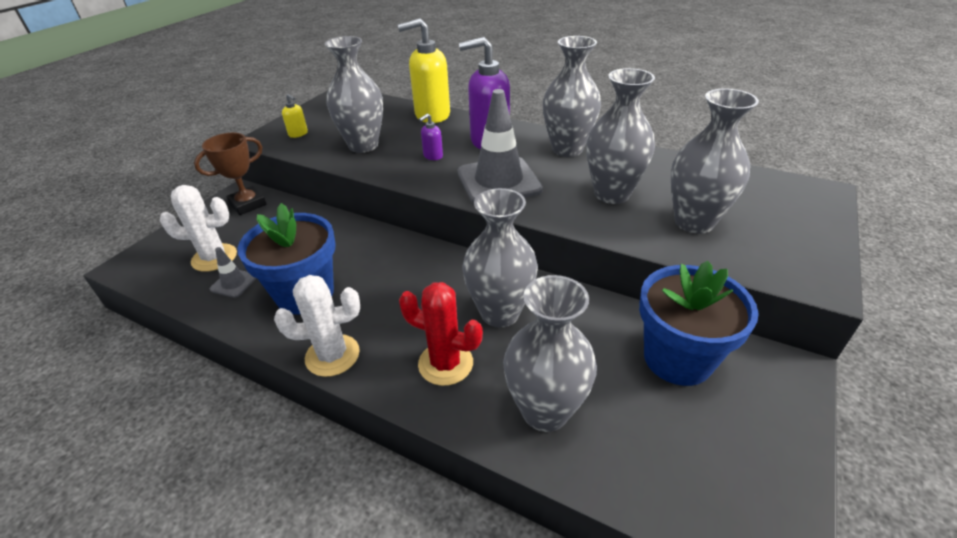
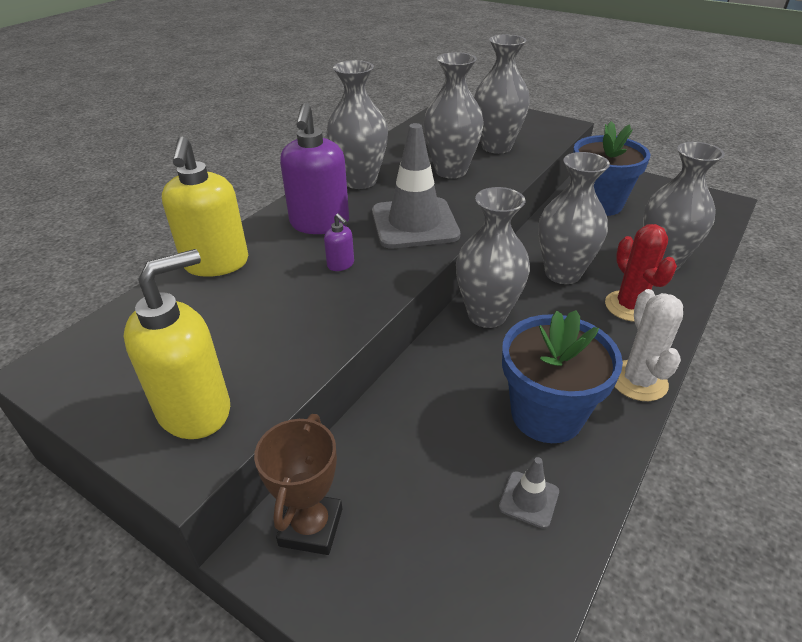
camera: 85 degrees left, 0 degrees up
white cactus [160,185,237,272] -> none
brown trophy [194,133,267,215] -> brown trophy turned 45 degrees clockwise [254,414,342,555]
yellow soap dispenser [282,94,308,138] -> yellow soap dispenser [124,249,230,439], size x2.27
grey vase [325,36,383,153] -> grey vase moved to [456,187,530,328]
red cactus [399,282,483,386] -> red cactus turned 45 degrees counterclockwise [605,224,677,322]

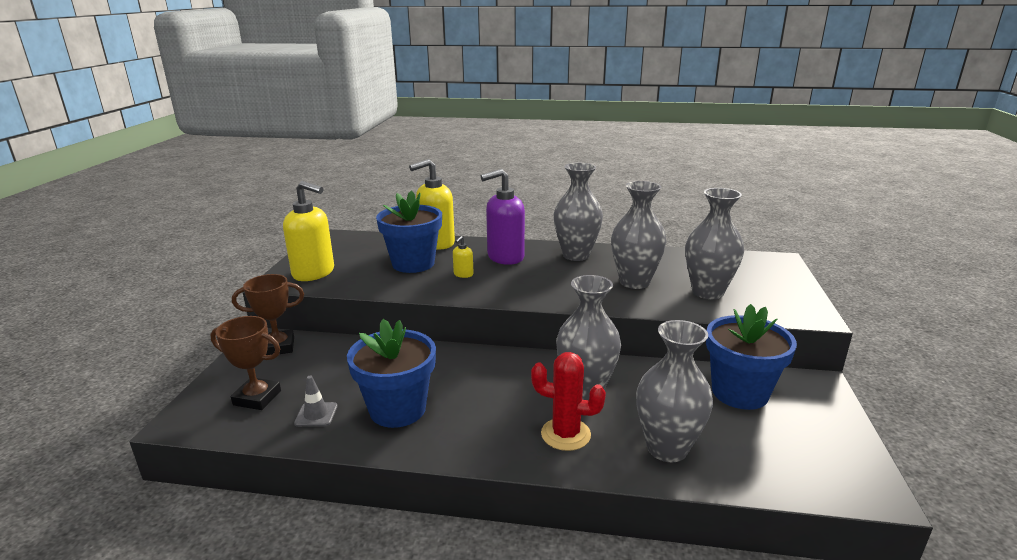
camera: 65 degrees right, 15 degrees down
purple soap dispenser [324,214,354,271] -> yellow soap dispenser [453,236,474,278]
grey traffic cone [372,123,460,248] -> none
grey vase [456,187,530,328] -> none
red cactus [605,224,677,322] -> red cactus turned 60 degrees clockwise [531,352,606,451]
white cactus [614,289,683,401] -> none
none -> brown trophy [210,316,281,410]
none -> blue flower pot [376,190,442,273]

